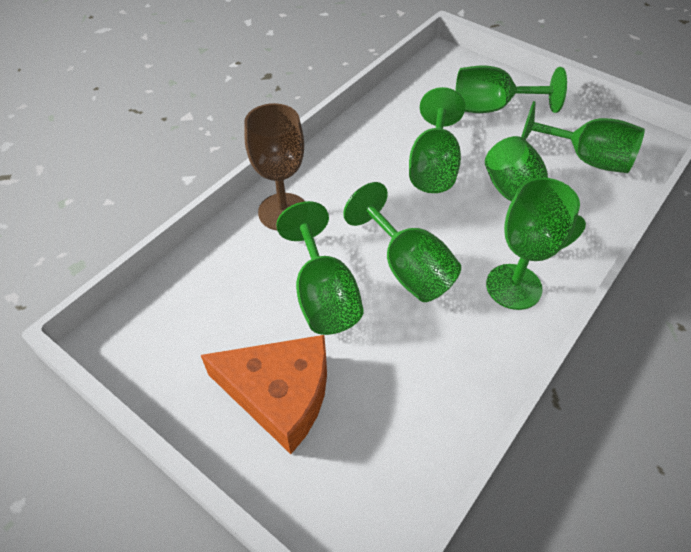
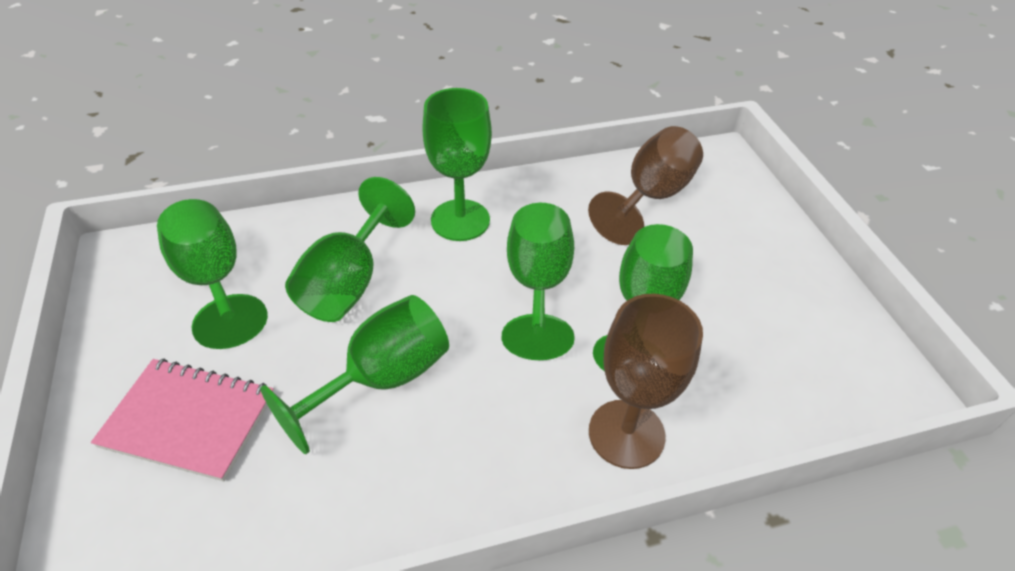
camera: 145 degrees left, 5 degrees down
orange cheese [201,335,327,454] -> none
green goblet [456,65,567,113] -> pink notebook [91,359,274,481]
none -> brown goblet [588,126,703,245]

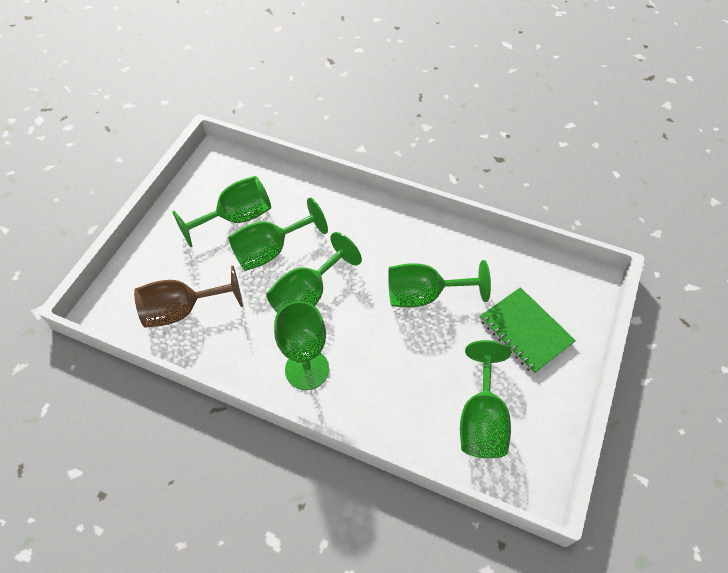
camera: 140 degrees left, 10 degrees up
pink notebook [91,359,274,481] -> green notebook [480,287,576,374]
green goblet [285,177,415,322] -> green goblet moved to [172,176,271,247]
brown goblet [589,294,703,469] -> none

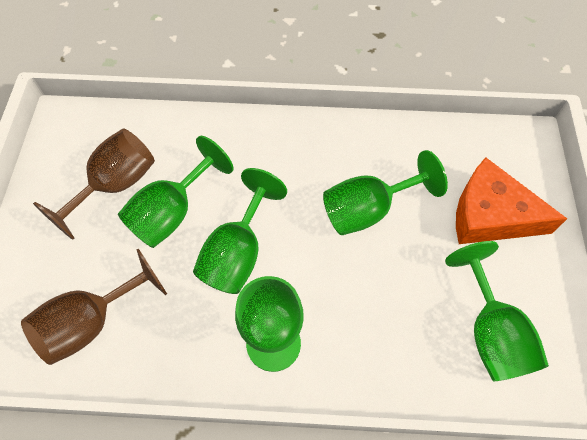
camera: 20 degrees left, 5 degrees up
green goblet [172,176,271,247] -> brown goblet [33,129,155,240]
green notebook [480,287,576,374] -> orange cheese [456,157,567,244]

